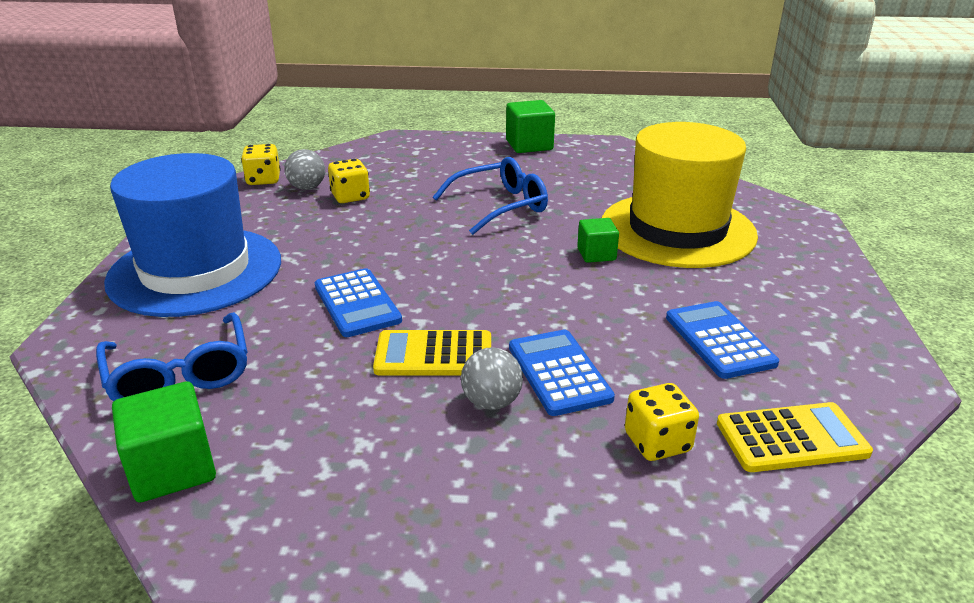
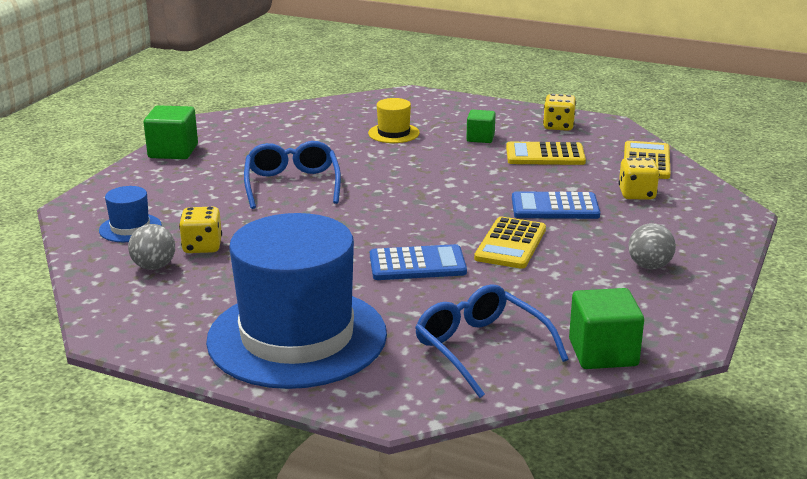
camera: 70 degrees left, 5 degrees down
blue glasses [96,312,247,401] -> blue glasses turned 120 degrees counterclockwise [415,284,569,398]
yellow dice [241,144,281,185] -> yellow dice moved to [543,94,576,131]
grey ball [461,347,523,410] -> grey ball moved to [628,223,676,269]
green cube [577,218,619,263] -> green cube moved to [466,110,496,143]
yellow hat [601,122,758,268] -> yellow hat [368,98,420,143], size x0.41
blue calculator [666,301,779,379] -> yellow calculator [506,142,586,165]
none -> blue hat [99,186,162,242]

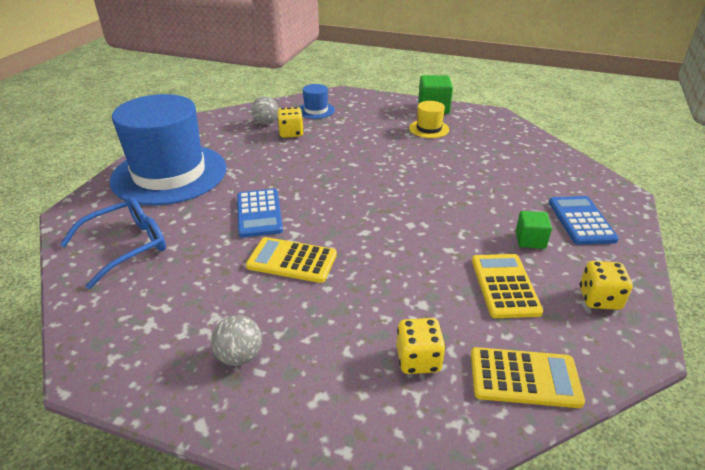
camera: 85 degrees right, 10 degrees up
blue glasses [244,141,341,209] -> none
yellow hat [368,98,420,143] -> yellow hat moved to [409,101,449,138]
blue calculator [512,191,600,219] -> blue calculator moved to [549,196,619,245]
green cube [569,288,644,369] -> none

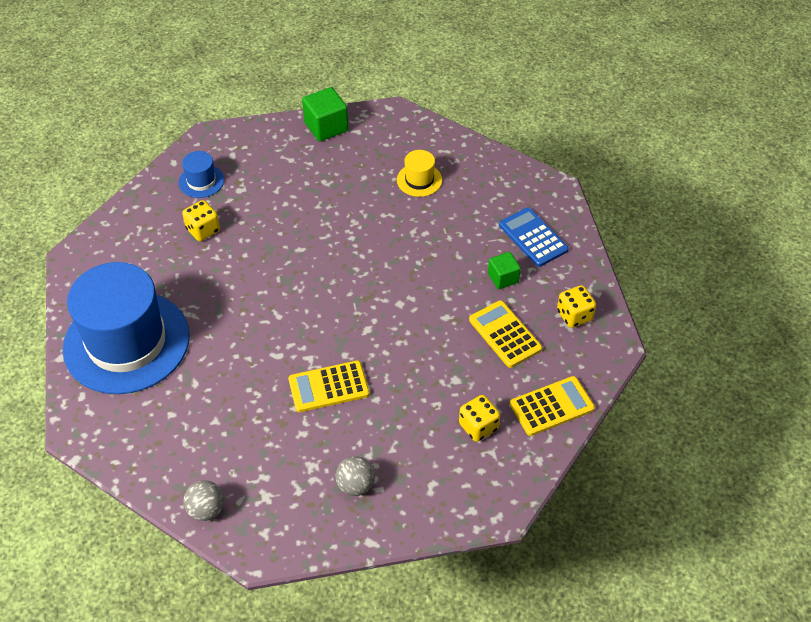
camera: 30 degrees left, 15 degrees up
blue glasses [60,197,166,289] -> none
blue calculator [237,189,283,238] -> none
grey ball [251,96,279,125] -> grey ball moved to [183,480,224,521]
yellow hat [409,101,449,138] -> yellow hat moved to [397,150,442,197]

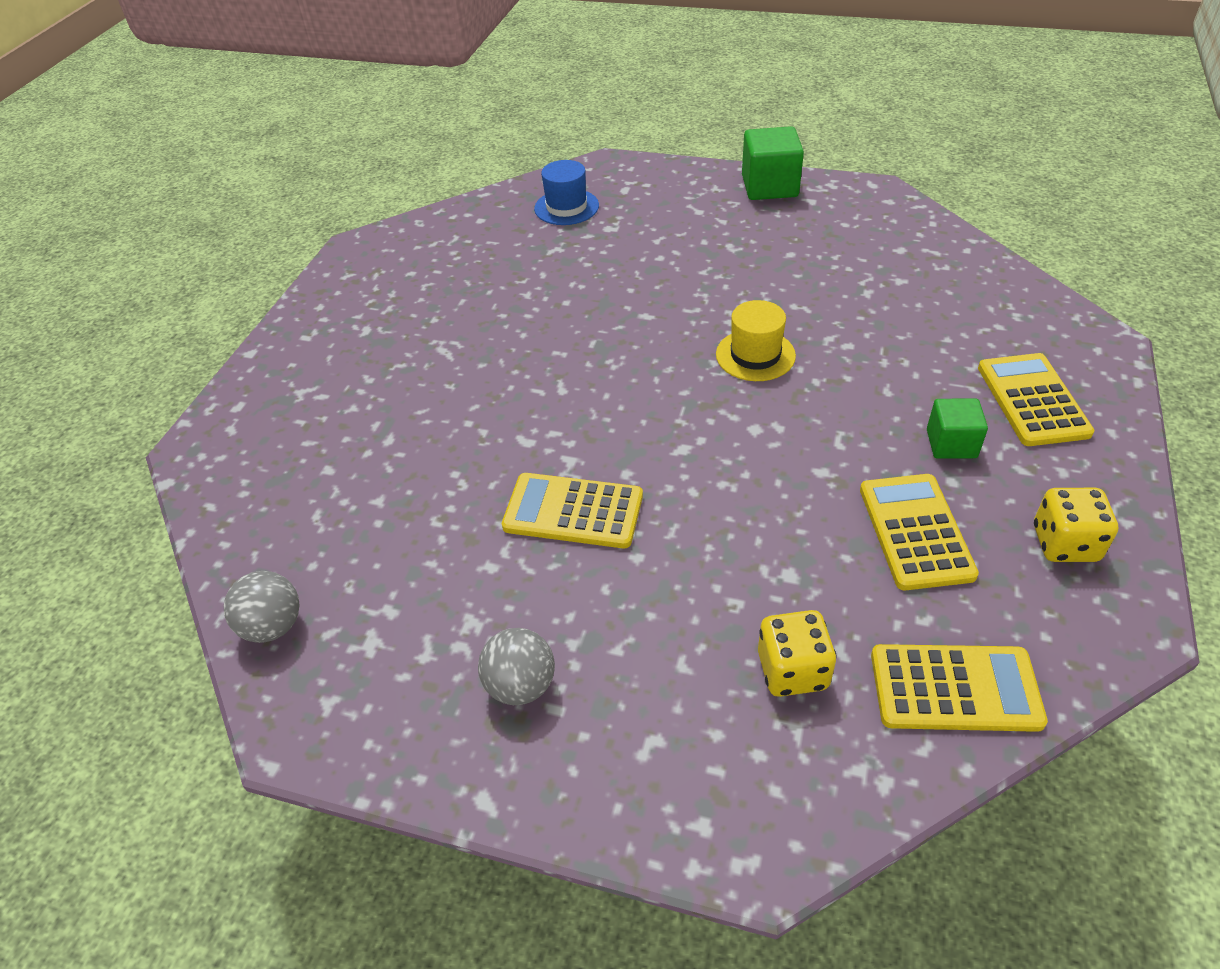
camera: 30 degrees right, 5 degrees down
blue hat [63,262,189,394] -> none
yellow dice [182,200,220,241] -> none
yellow hat [397,150,442,197] -> yellow hat moved to [716,300,796,381]
blue calculator [499,207,569,267] -> yellow calculator [978,353,1094,446]

